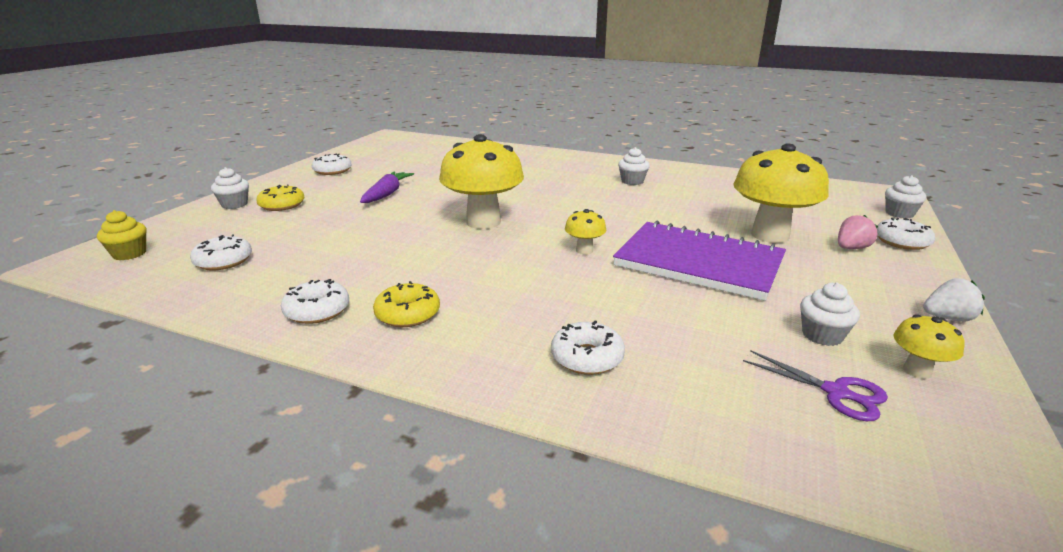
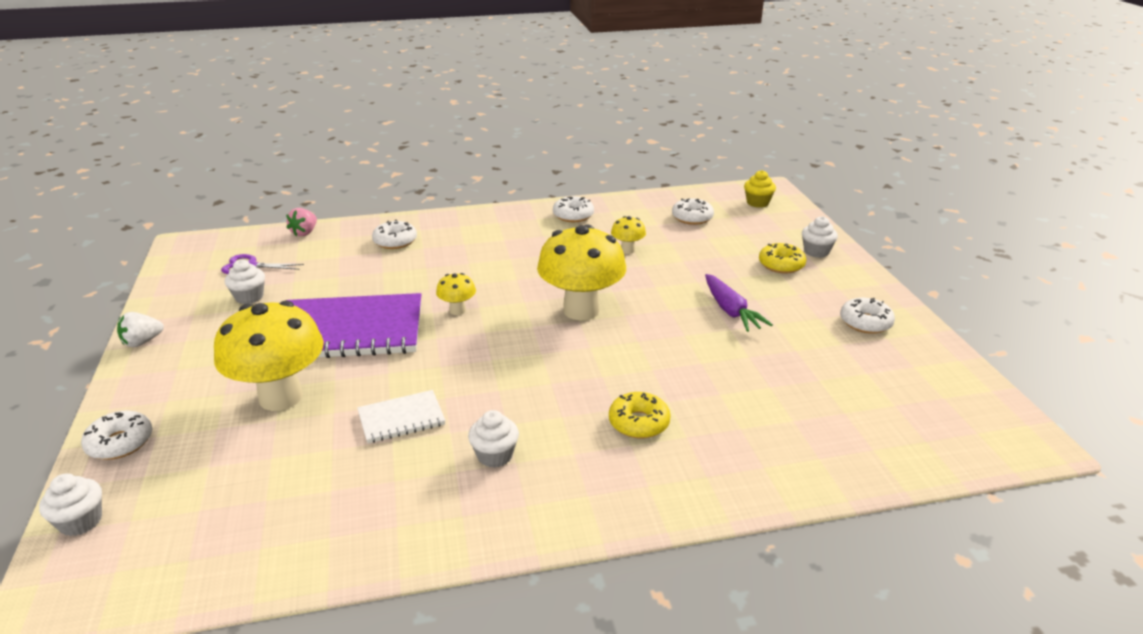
camera: 145 degrees right, 5 degrees up
yellow donut [373,281,440,327] -> yellow donut moved to [609,392,671,439]
pink strawberry [838,215,878,249] -> pink strawberry moved to [286,208,317,236]
yellow mushroom [893,314,965,379] -> yellow mushroom moved to [611,216,646,254]
none -> white notebook [357,390,446,443]

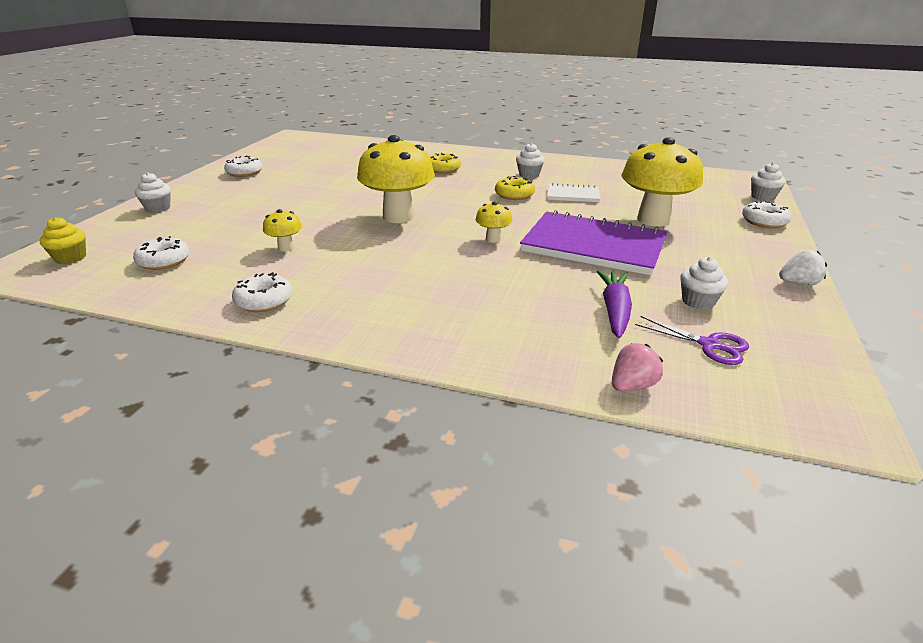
camera: 150 degrees left, 0 degrees up
white donut [372,220,417,249] -> none
purple carrot [705,274,773,332] -> purple carrot moved to [597,271,632,338]
yellow donut [759,243,807,274] -> yellow donut moved to [495,176,535,200]

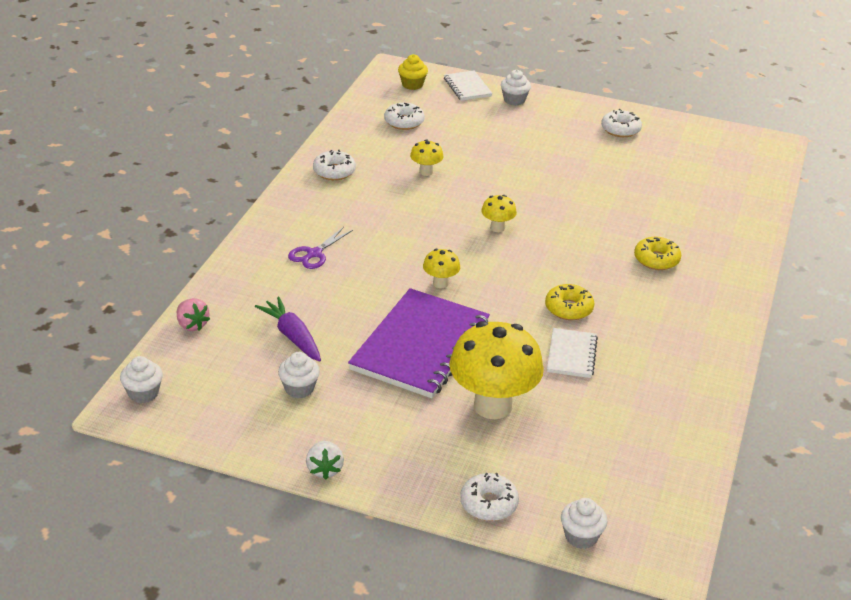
camera: 90 degrees right, 5 degrees up
yellow mushroom [357,135,435,223] -> yellow mushroom [481,195,517,232], size x0.45
white cupcake [516,143,545,178] -> white cupcake moved to [120,356,163,403]
purple carrot [597,271,632,338] -> purple carrot turned 135 degrees counterclockwise [255,297,321,362]
purple scissors [635,316,749,365] -> purple scissors moved to [288,227,353,269]
none -> white notebook [444,70,492,101]

